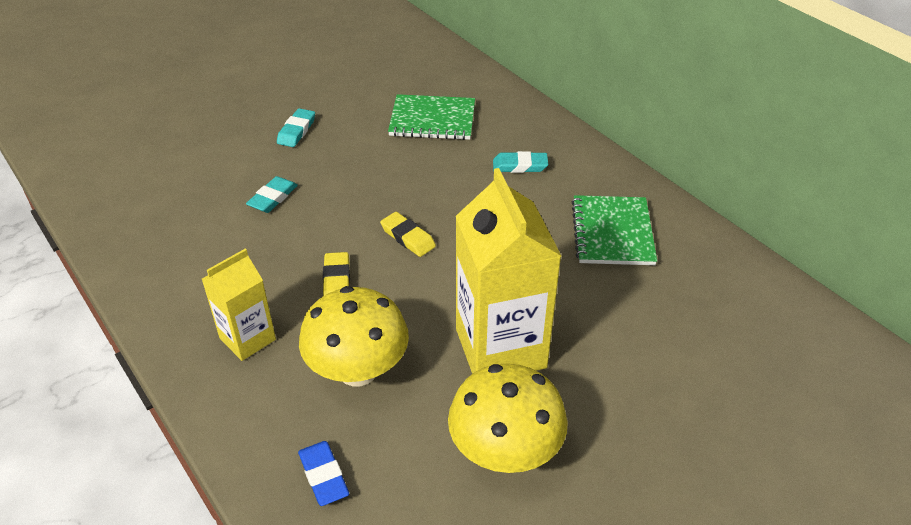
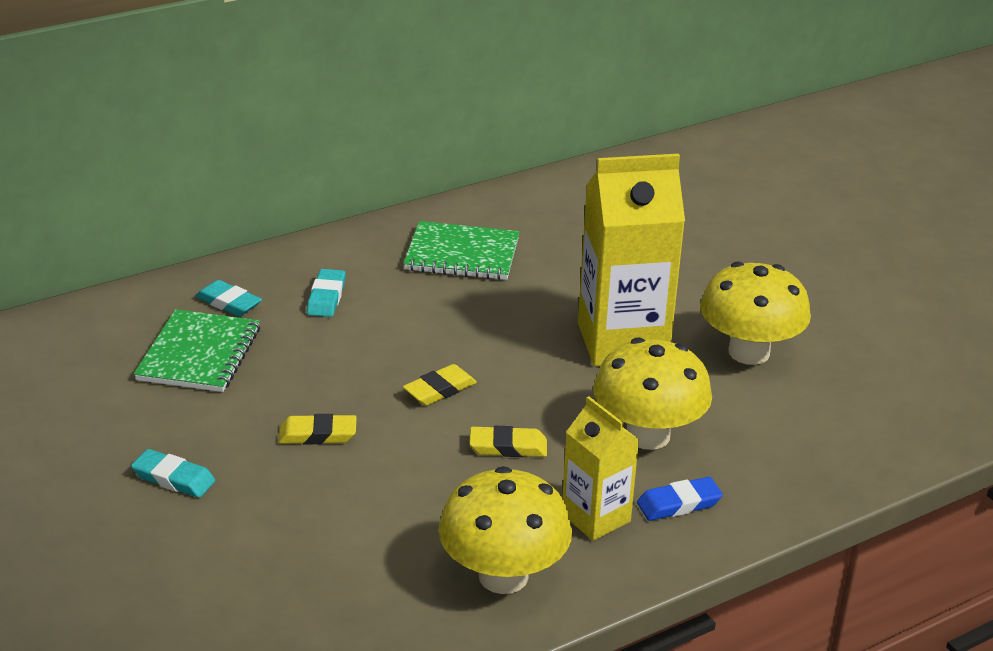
camera: 85 degrees left, 10 degrees down
turquoise eraser [246,176,298,213] -> turquoise eraser moved to [195,280,262,316]
blue eraser [298,441,349,506] -> blue eraser moved to [637,477,723,521]
none -> yellow eraser [278,414,357,444]
none -> yellow mushroom [438,466,572,594]

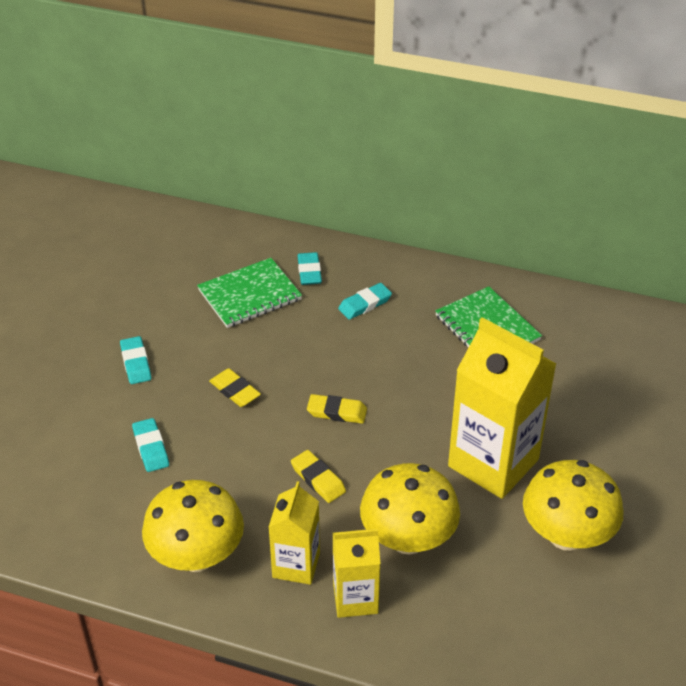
camera: 50 degrees right, 10 degrees up
blue eraser [637,477,723,521] -> yellow carton [333,529,381,618]
none -> turquoise eraser [132,418,169,472]

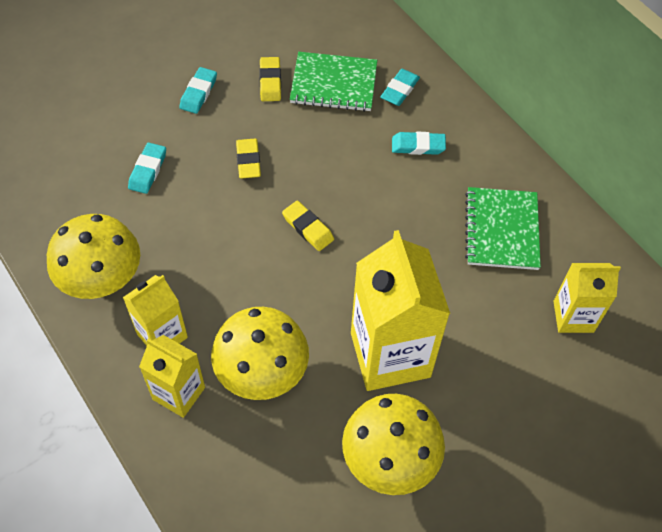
camera: 35 degrees right, 15 degrees up
yellow eraser [291,450,346,503] -> yellow eraser moved to [259,57,281,101]
none -> yellow carton [553,263,621,333]

